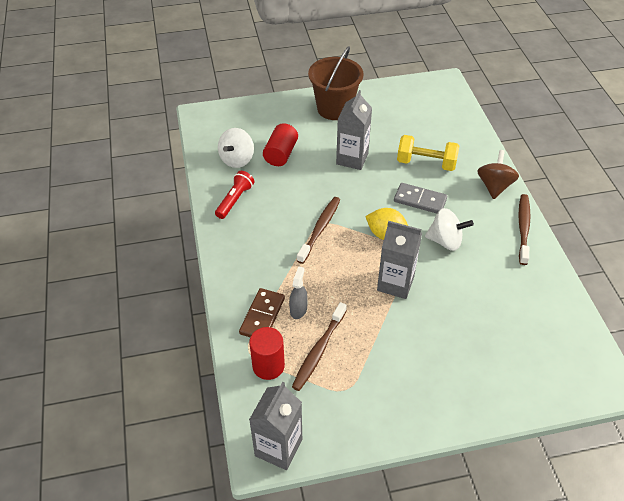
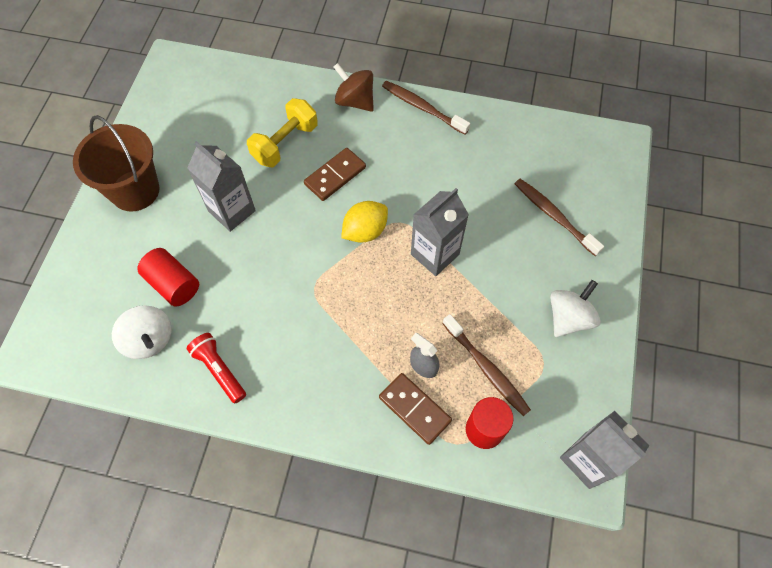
camera: 65 degrees left, 15 degrees up
brown toothbrush [297,197,340,264] -> brown toothbrush moved to [515,179,604,256]
grey domino [394,183,447,213] -> brown domino [304,148,366,201]
white spinning top [425,208,474,251] -> white spinning top moved to [550,280,601,337]

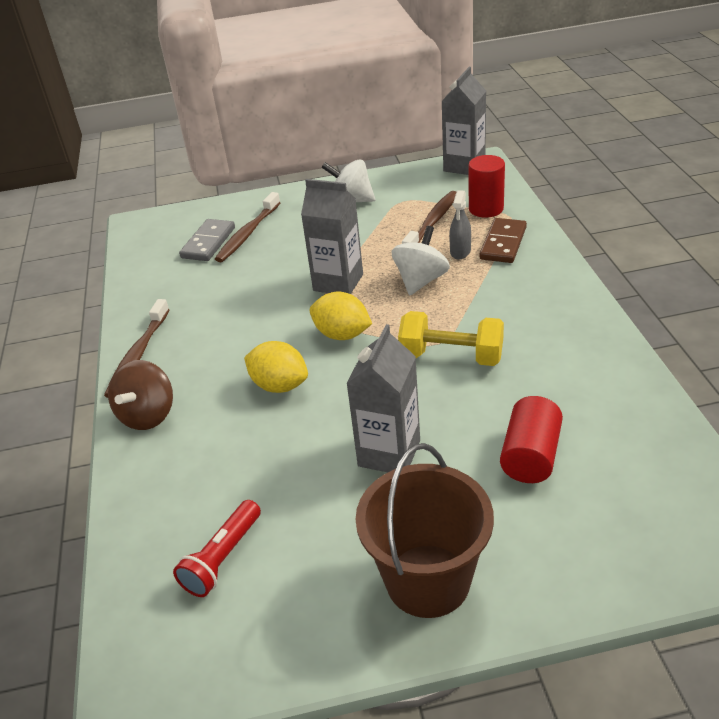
camera: 110 degrees left, 25 degrees down
white spinning top [112,305,172,359] -> white spinning top moved to [392,226,450,295]
red flashlight [187,333,246,403] -> red flashlight moved to [173,500,261,597]
yellow dumbbell [247,98,318,167] -> yellow dumbbell moved to [398,311,504,366]
brown domino [304,148,366,201] -> yellow lemon [244,341,308,393]
none -> grey domino [179,219,235,261]

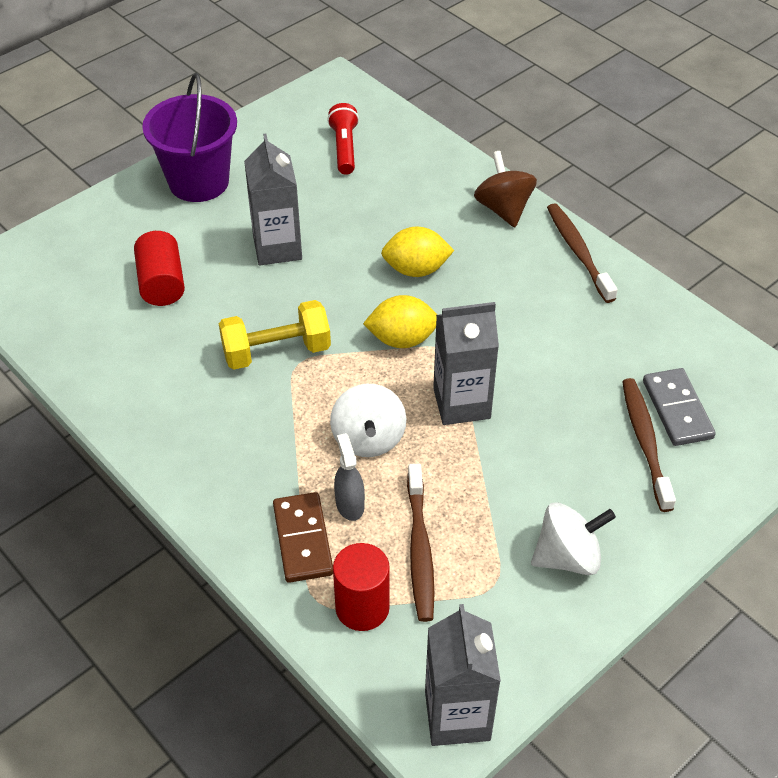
camera: 145 degrees right, 10 degrees up
brown bucket [356,443,494,618] -> purple bucket [142,73,237,202]

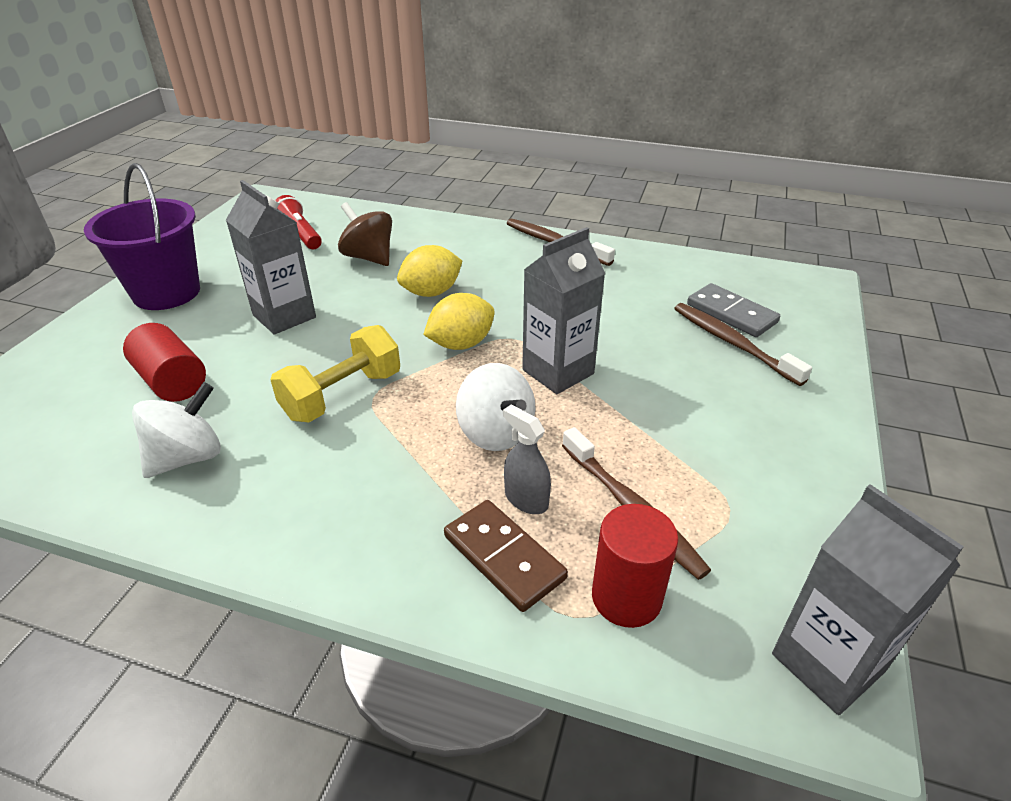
camera: 30 degrees left, 10 degrees down
brown spinning top [474,151,537,227] -> brown spinning top moved to [338,202,392,266]
white spinning top [531,502,616,575] -> white spinning top moved to [132,382,221,478]

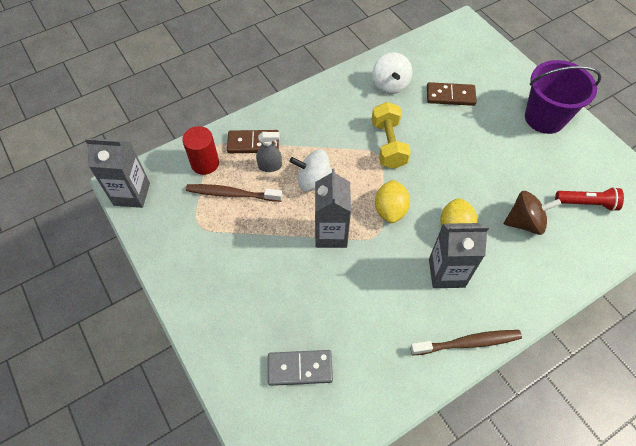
camera: 130 degrees right, 20 degrees up
red cylinder [123,323,206,402] -> brown domino [427,82,477,106]
grey carton [226,180,316,335] -> grey carton moved to [429,223,489,288]
brown toothbrush [674,303,812,386] -> none

